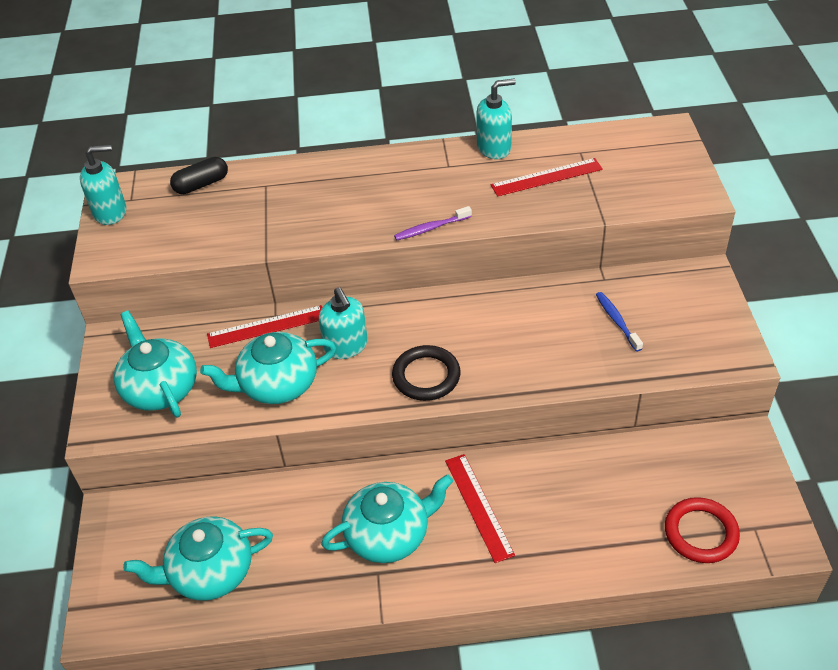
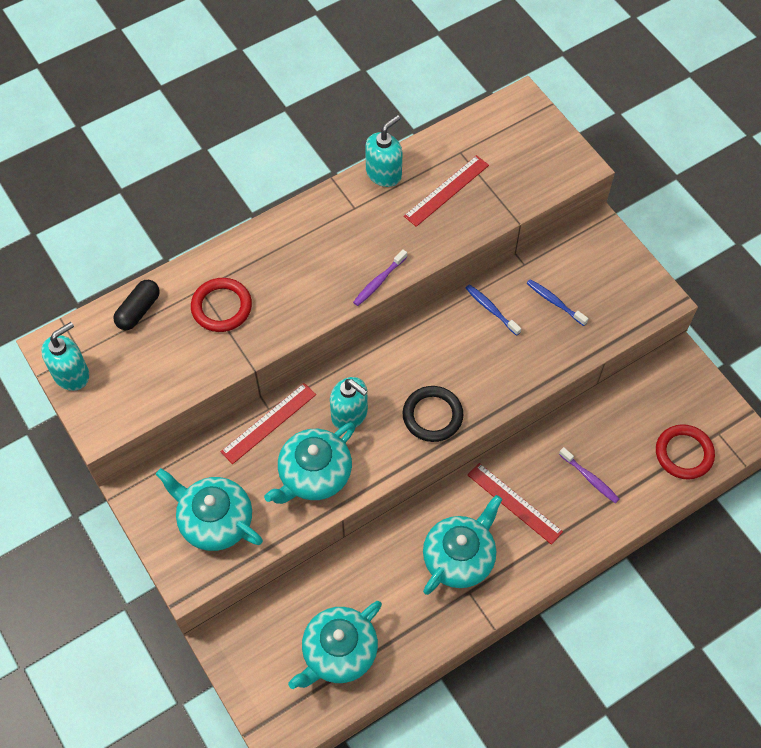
camera: 30 degrees left, 15 degrees up
none -> red ring [191,278,252,332]
none -> blue toothbrush [466,284,521,336]
none -> purple toothbrush [559,447,619,503]

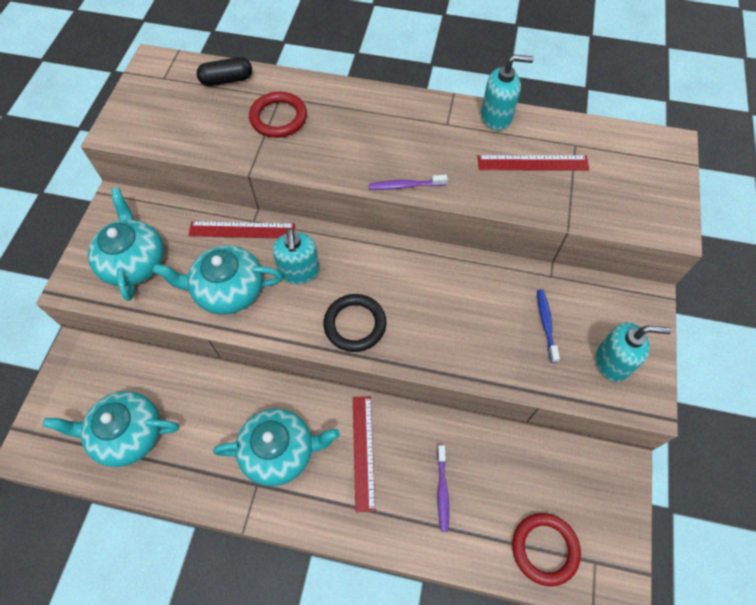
camera: 45 degrees right, 0 degrees up
turquoise soap dispenser [41,322,89,391] -> turquoise soap dispenser moved to [596,322,671,382]
blue toothbrush [466,284,521,336] -> none

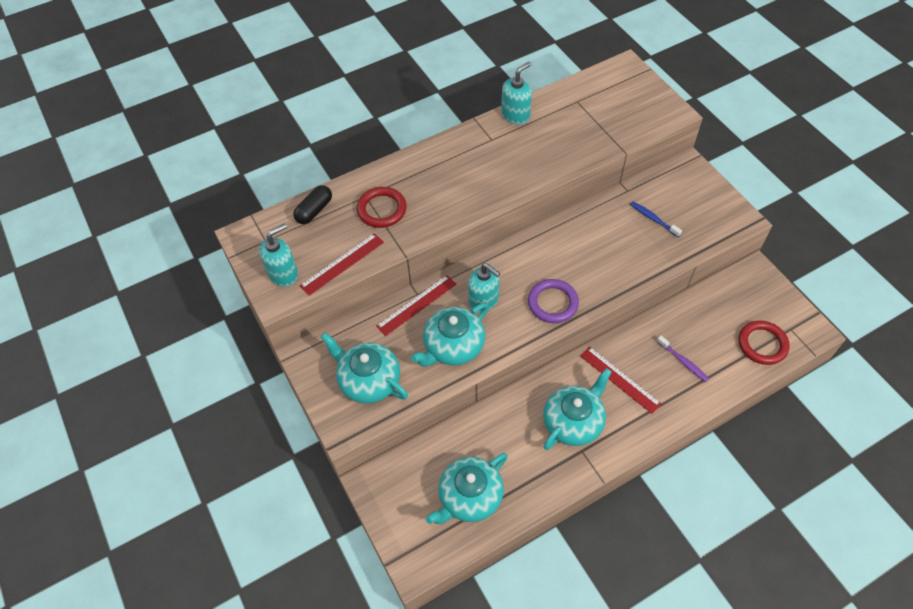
camera: 40 degrees left, 5 degrees down
black ring [323,294,387,352] -> purple ring [528,279,579,323]
purple toothbrush [369,175,448,190] -> none
red ruler [478,155,590,171] -> red ruler moved to [300,233,384,296]
turquoise soap dispenser [596,322,671,382] -> turquoise soap dispenser moved to [259,223,298,287]

